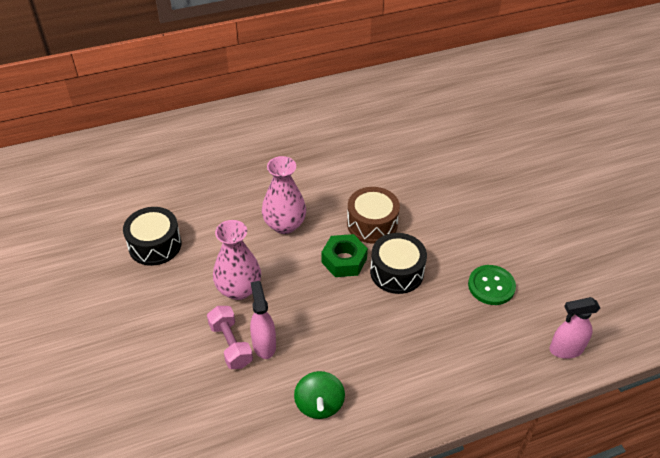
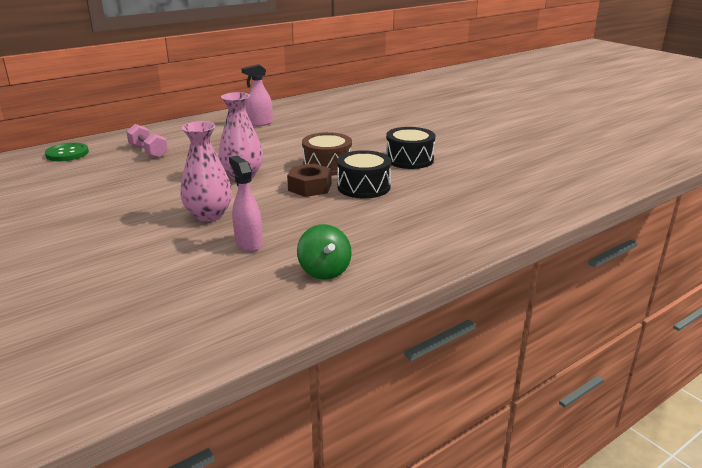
camera: 15 degrees left, 20 degrees down
black drum [123,207,181,266] -> black drum moved to [386,127,436,169]
pink dumbbell [207,306,253,369] -> pink dumbbell moved to [126,124,168,158]
green nut [322,234,368,277] -> brown nut [287,163,332,197]
green button [468,265,516,305] -> green button moved to [45,143,89,161]
pink spray bottle [549,297,600,359] -> pink spray bottle moved to [242,64,273,126]

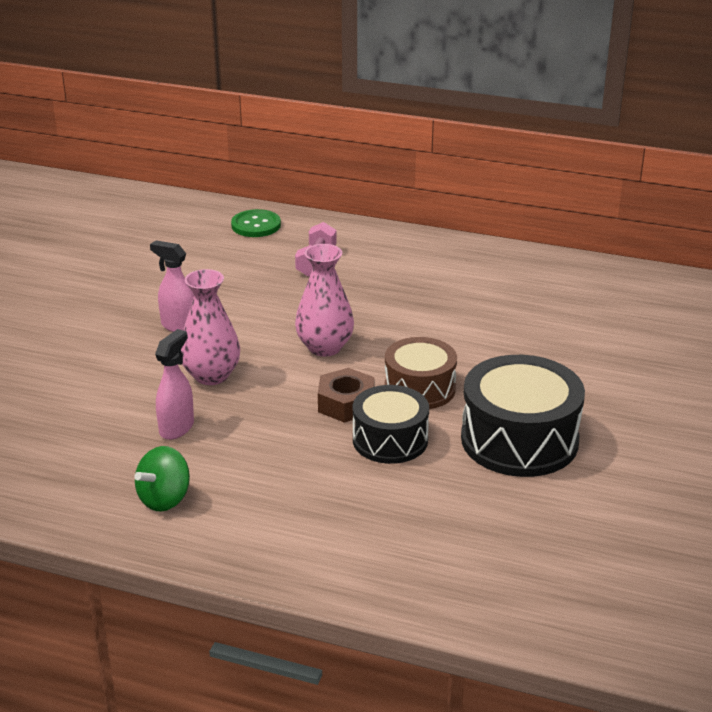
camera: 55 degrees right, 5 degrees up
pink spray bottle [242,64,273,126] -> pink spray bottle moved to [150,240,194,332]
black drum [386,127,436,169] -> black drum [461,355,585,477], size x1.55

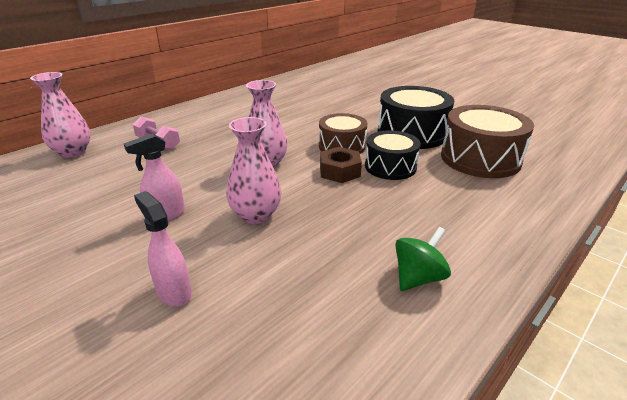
camera: 65 degrees left, 0 degrees up
green spinning top [134,446,190,512] -> green spinning top turned 105 degrees counterclockwise [395,227,451,291]
pink spray bottle [155,329,194,440] -> pink spray bottle moved to [134,191,192,307]
green button [231,209,281,237] -> pink vase [30,72,91,158]
none -> brown drum [441,105,534,178]

